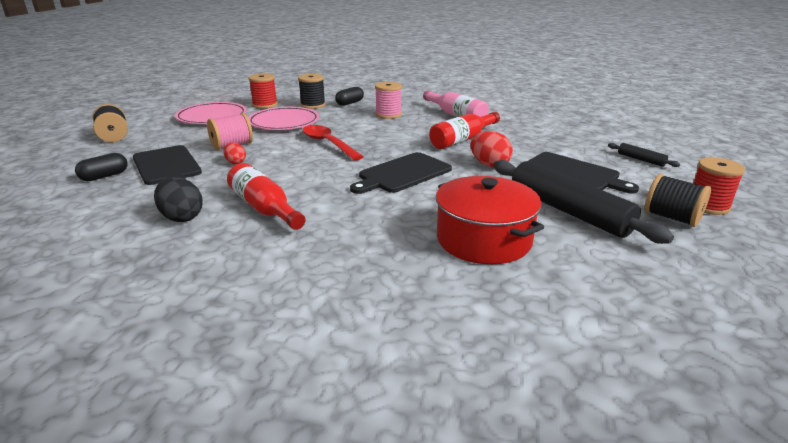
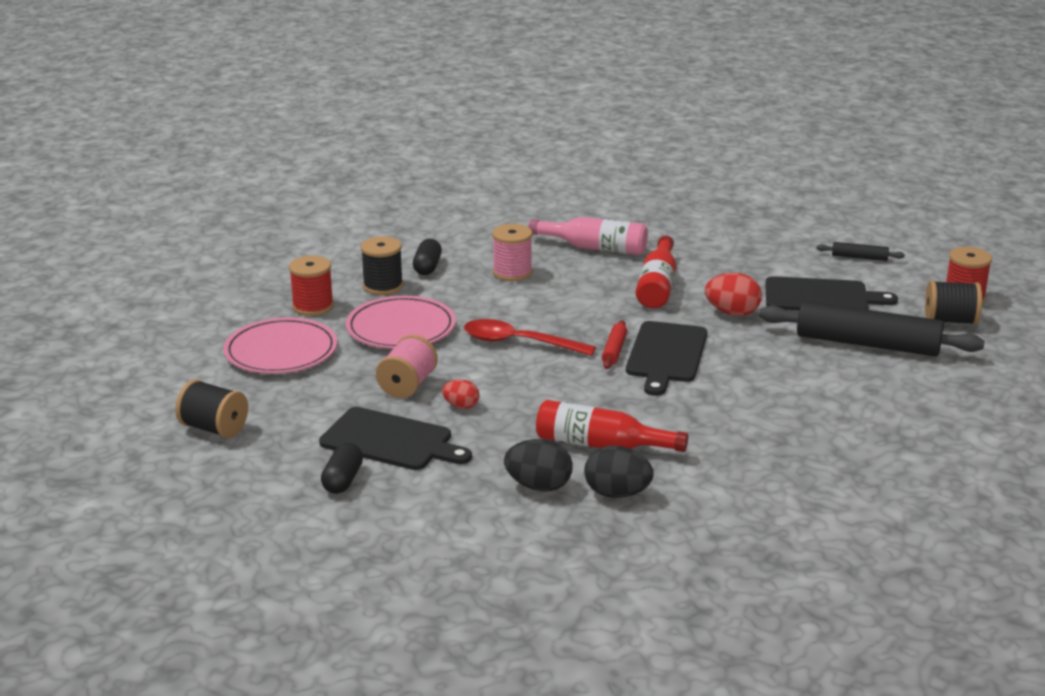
camera: 35 degrees left, 0 degrees up
red pot [436,176,544,264] -> none
none -> black egg [584,445,654,498]
none -> red rolling pin [602,320,627,369]

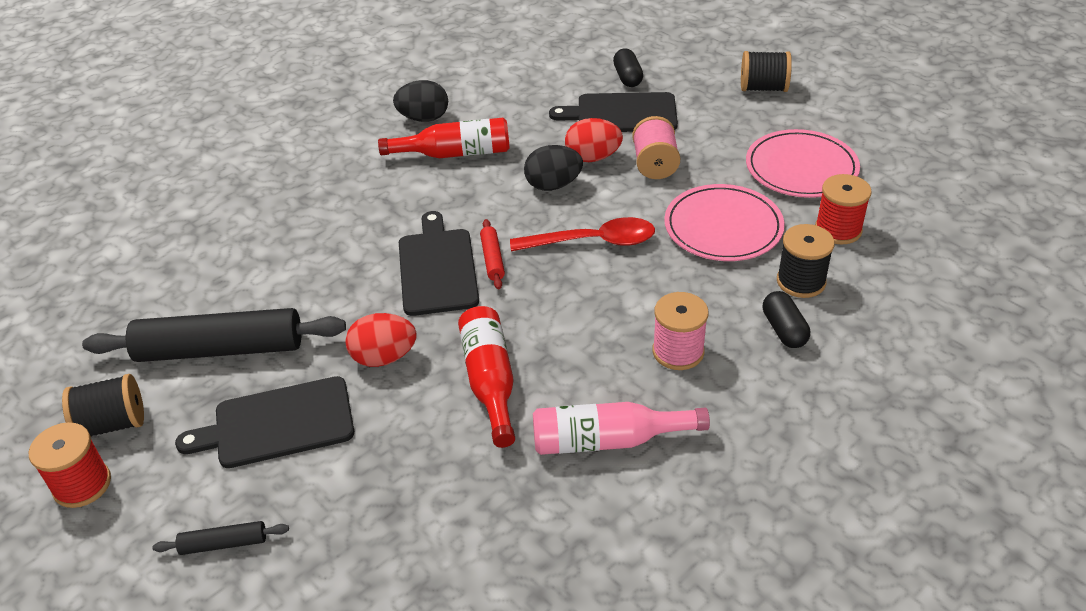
camera: 160 degrees right, 15 degrees up
red egg [442,379,479,409] -> red egg [565,118,623,162], size x1.65
black egg [504,439,573,492] -> black egg moved to [524,145,583,191]

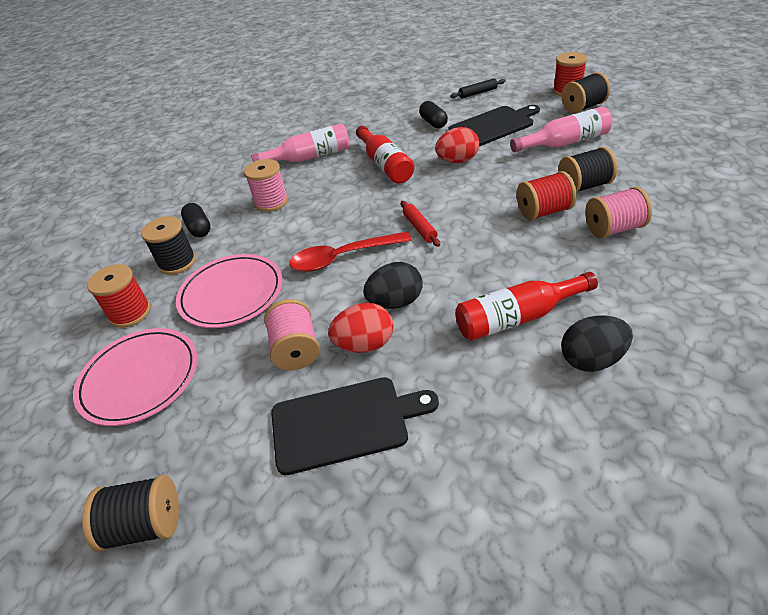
camera: 170 degrees right, 0 degrees up
black rolling pin [82,308,346,362] -> pink bottle [510,107,612,153]
black cutting board [399,211,479,316] -> none
black capsule [613,49,643,87] -> black capsule moved to [419,101,448,128]
none -> red spool [517,171,576,221]
none -> black spool [558,147,617,193]
none -> pink spool [585,187,652,238]

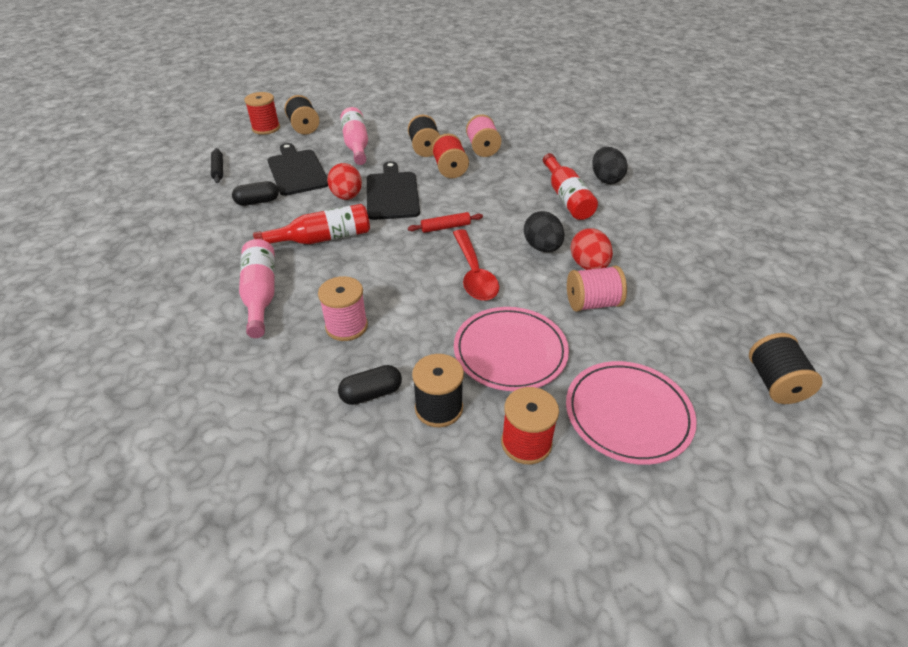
camera: 90 degrees left, 0 degrees up
black cutting board [271,377,439,475] -> black cutting board moved to [367,161,420,220]

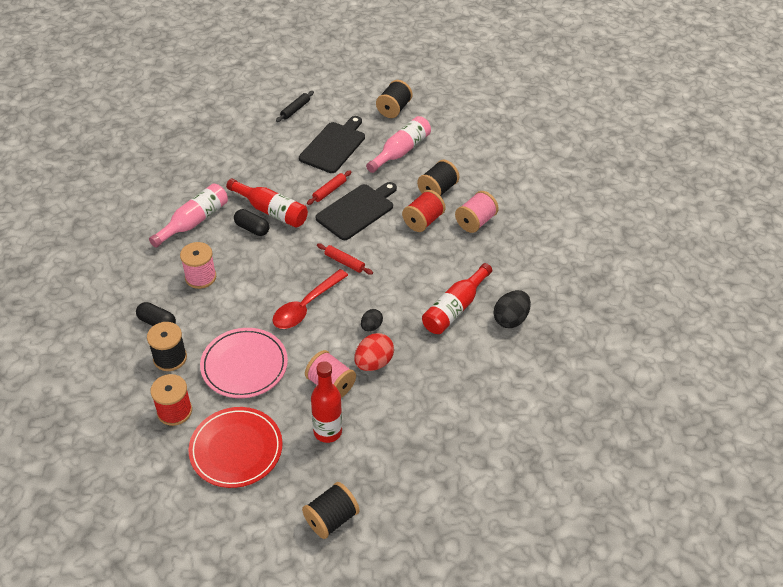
camera: 50 degrees right, 5 degrees up
black capsule [232,181,279,206] -> black capsule moved to [234,209,269,236]
red spool [244,92,280,135] -> none
red egg [327,163,362,200] -> red rolling pin [307,171,351,205]
black egg [524,211,564,252] -> black egg [361,309,383,331], size x0.61
pink plate [566,361,697,465] -> red plate [188,407,283,488]
none -> red bottle [311,361,342,443]

